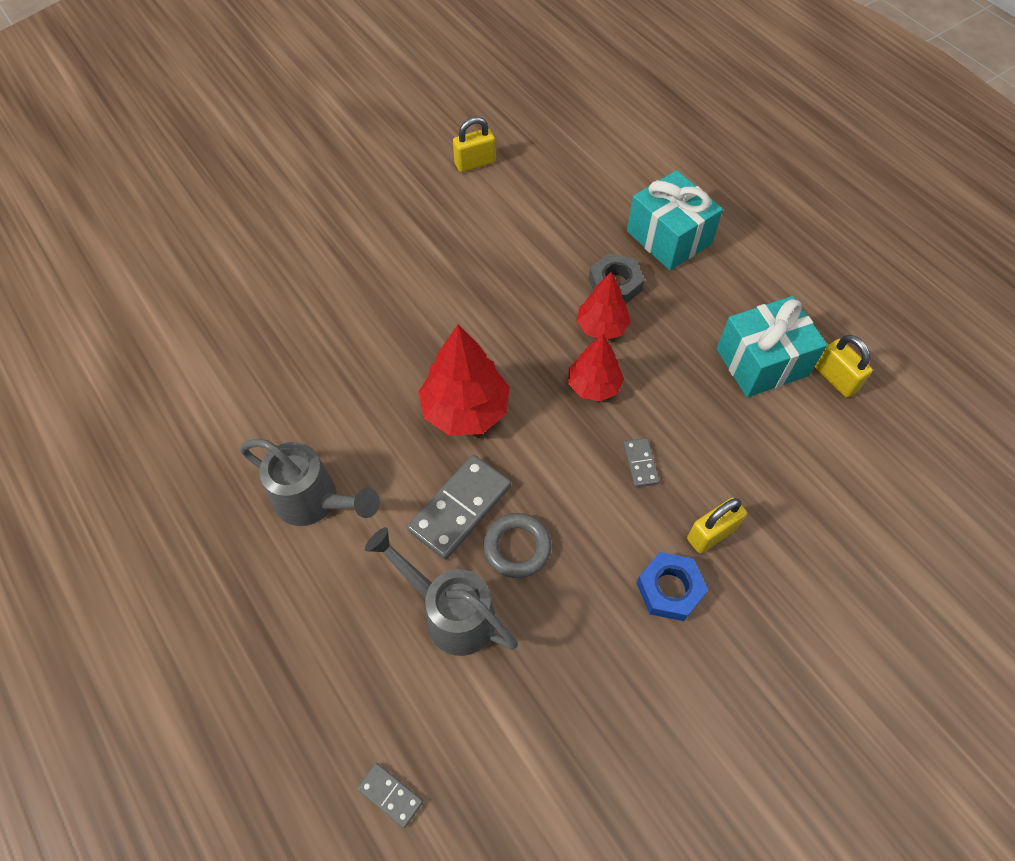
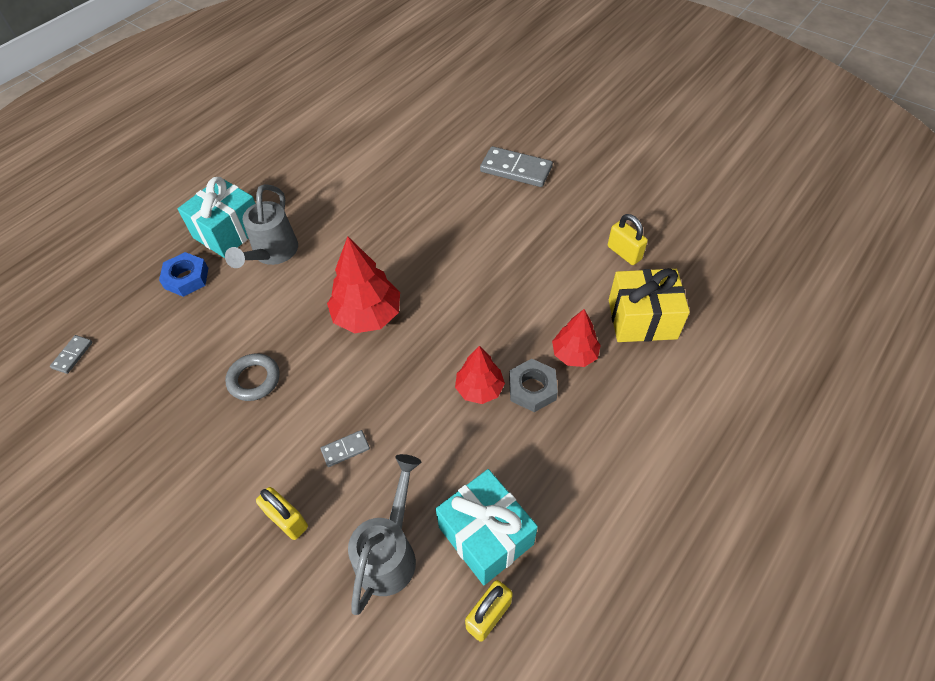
camera: 75 degrees right, 5 degrees down
grey watering can [365,527,518,656] -> grey watering can moved to [348,454,421,615]
grey domino [407,455,511,560] -> grey domino moved to [480,146,553,187]
red tree [568,334,624,402] -> red tree moved to [552,309,601,367]
turquoise gift [627,170,723,270] -> turquoise gift moved to [178,177,256,258]
blue nut [637,552,708,621] -> blue nut moved to [159,252,208,297]
none -> yellow gift [609,268,690,342]

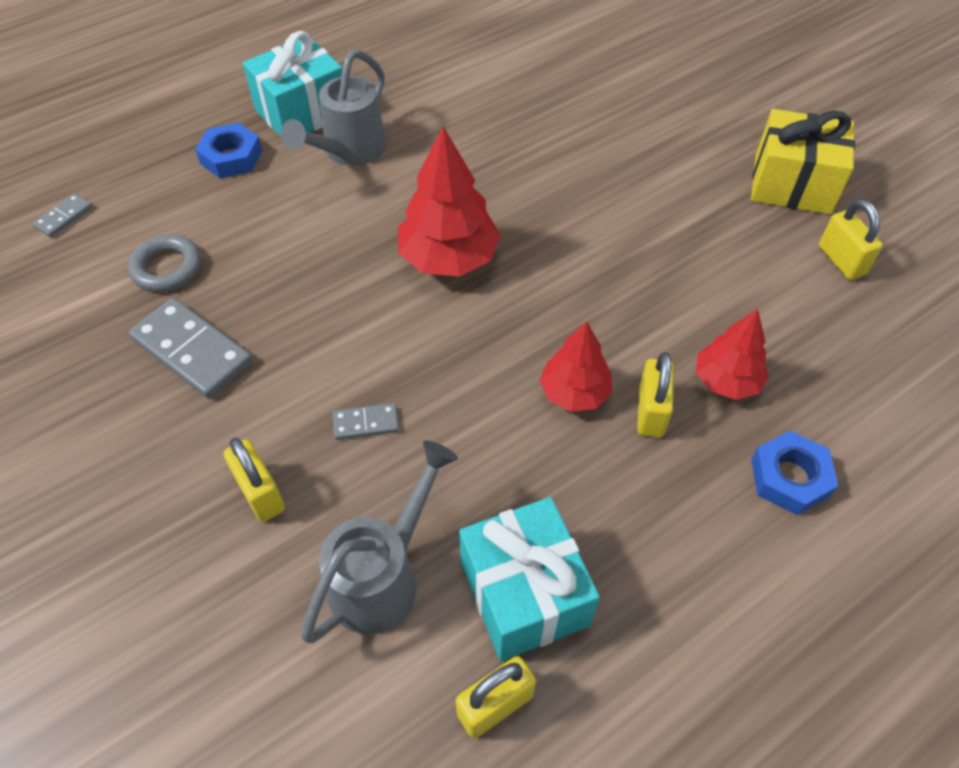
camera: 15 degrees right, 0 degrees up
grey ring [225,353,280,401] -> grey ring moved to [128,235,201,292]
grey domino [480,146,553,187] -> grey domino moved to [129,298,253,399]
grey nut [509,359,558,412] -> yellow padlock [637,352,674,438]
yellow gift [609,268,690,342] -> yellow gift moved to [751,109,855,215]
none -> blue nut [751,431,838,515]

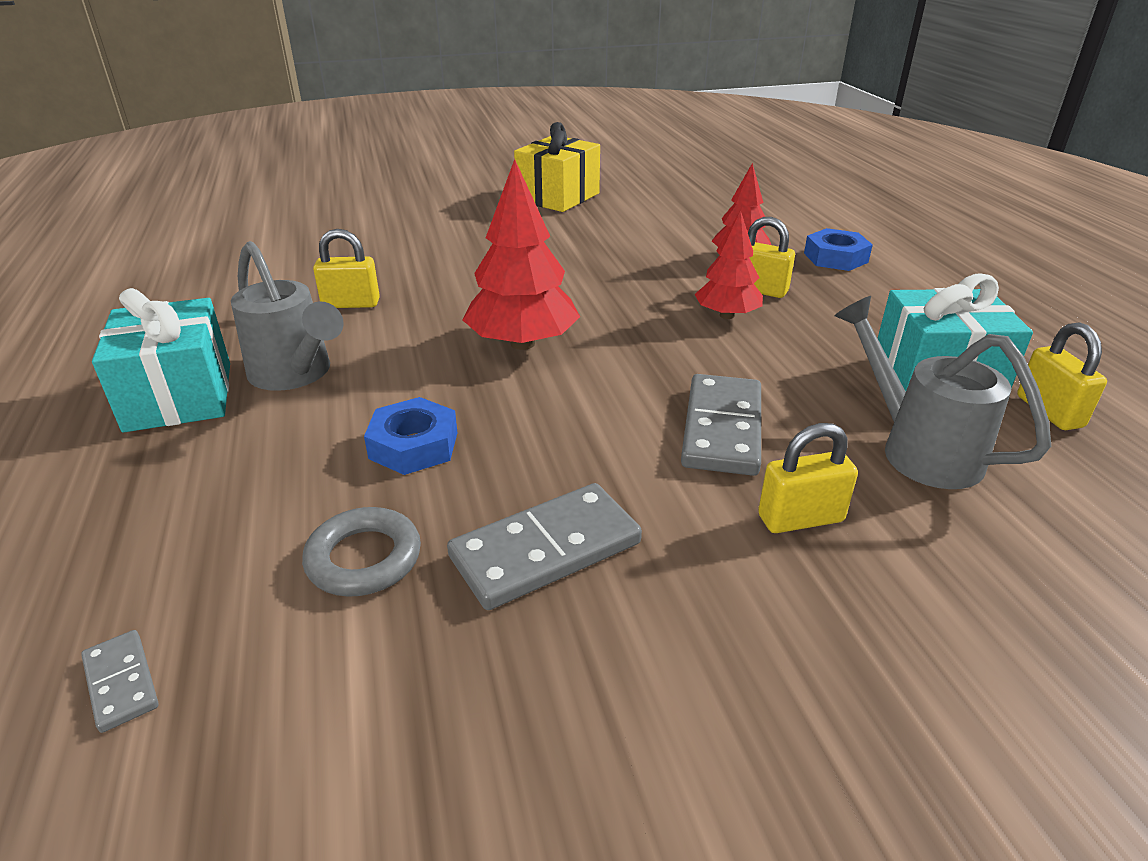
camera: 70 degrees left, 20 degrees down
blue nut [195,123,262,178] -> blue nut moved to [364,397,457,475]
grey domino [333,403,399,440] -> grey domino [681,374,761,476], size x1.99
yellow padlock [819,199,883,280] -> yellow padlock moved to [313,229,380,308]

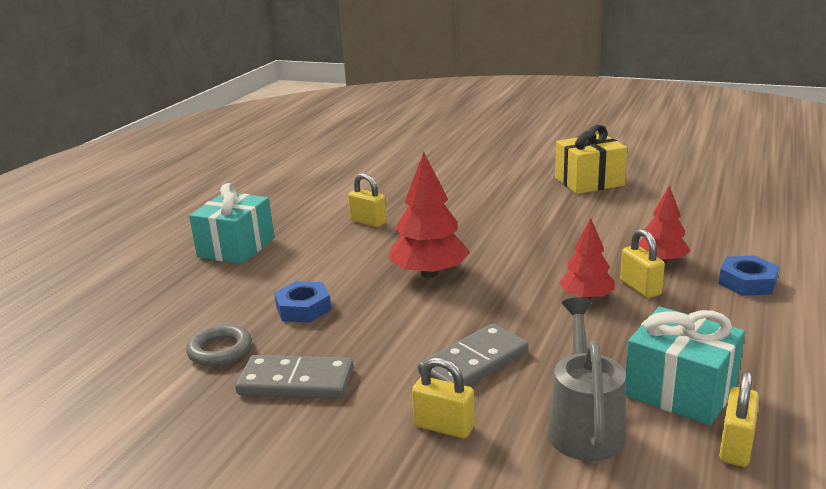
camera: 40 degrees right, 10 degrees down
grey domino [81,630,159,733] -> none
grey watering can [231,241,344,391] -> none

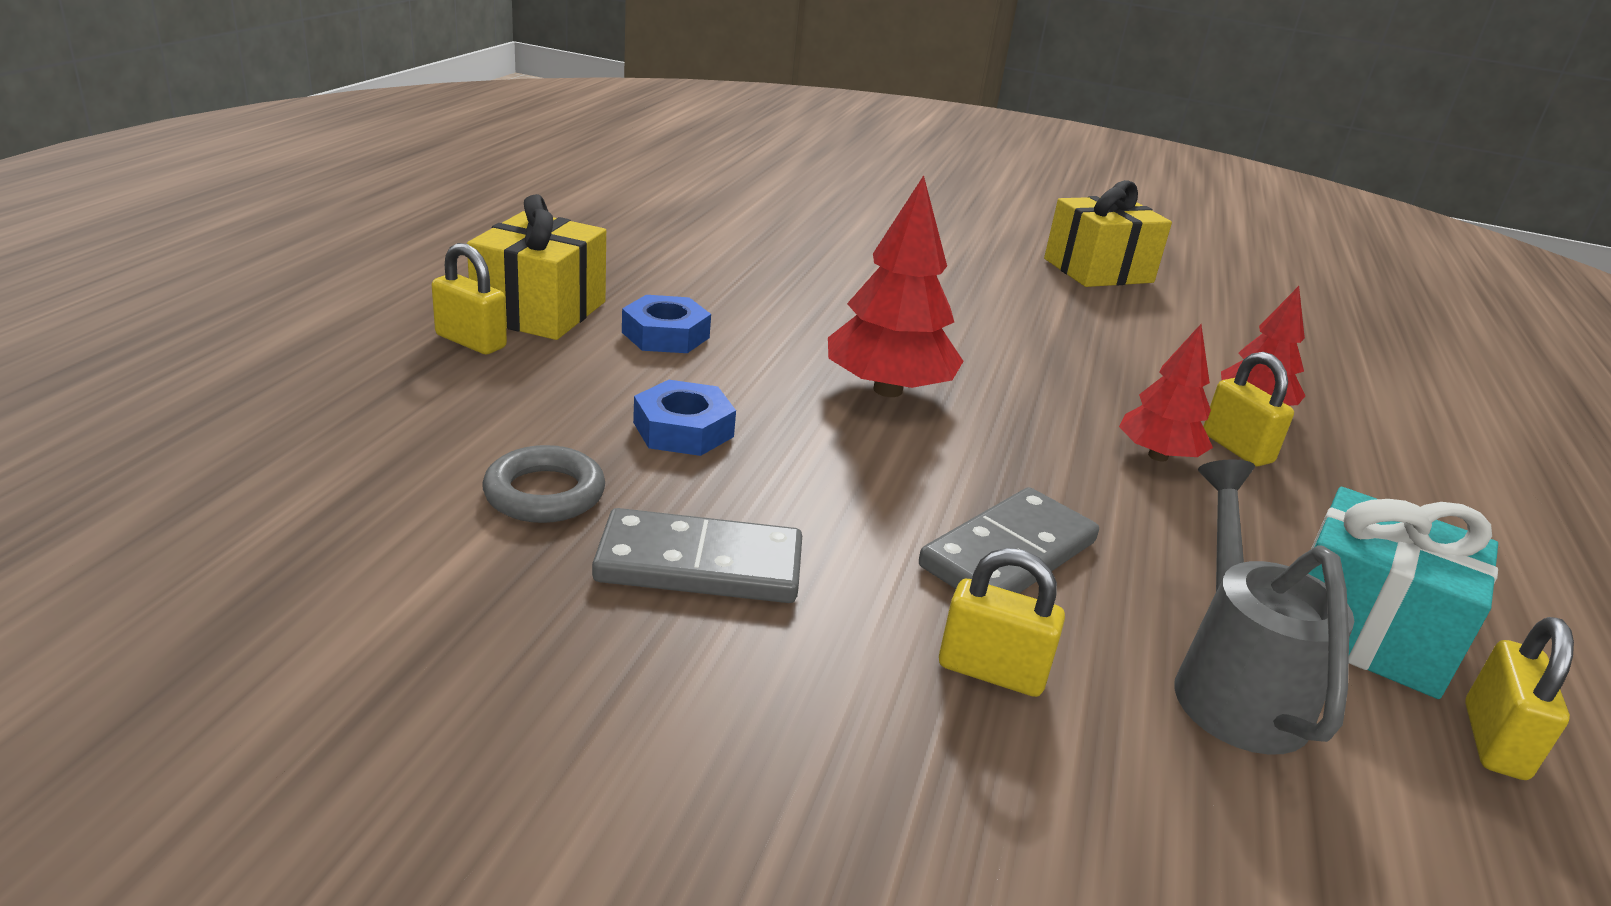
camera: 10 degrees left, 5 degrees up
turquoise gift [189,183,274,264] -> yellow gift [467,194,606,340]
yellow padlock [348,173,387,227] -> yellow padlock moved to [432,243,507,354]
blue nut [719,255,779,296] -> blue nut moved to [622,295,711,353]

